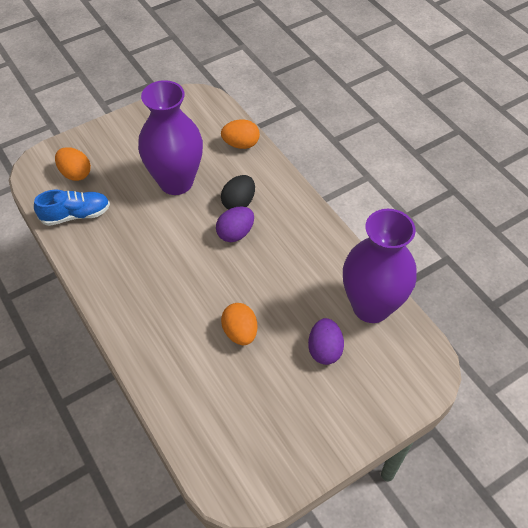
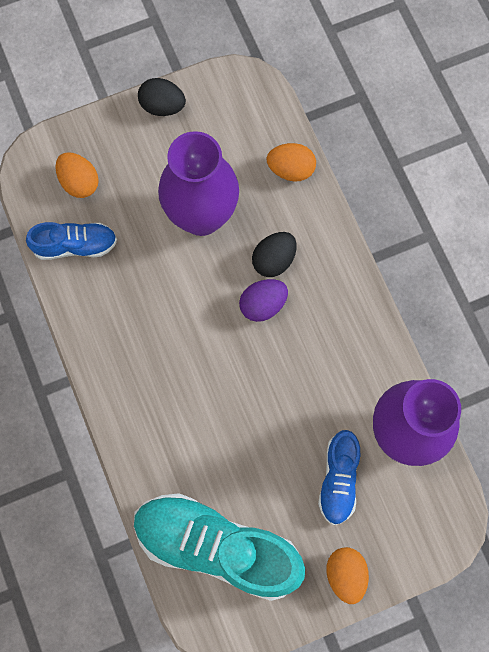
camera: 10 degrees right, 20 degrees up
orange egg [221,303,257,345] -> orange egg moved to [326,547,369,604]
purple egg [308,318,344,365] -> blue shoe [318,430,360,525]
none -> turquoise shoe [134,493,305,601]
none -> black egg [138,78,186,116]

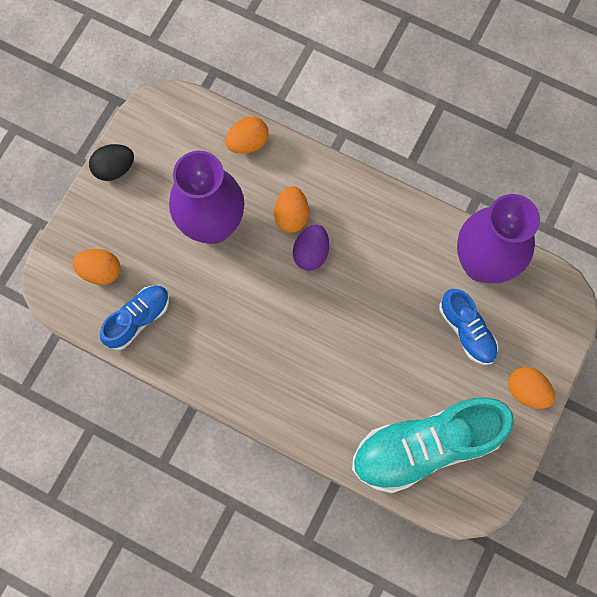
camera: 40 degrees left, 0 degrees up
black egg [252,232,297,277] -> orange egg [274,186,309,233]

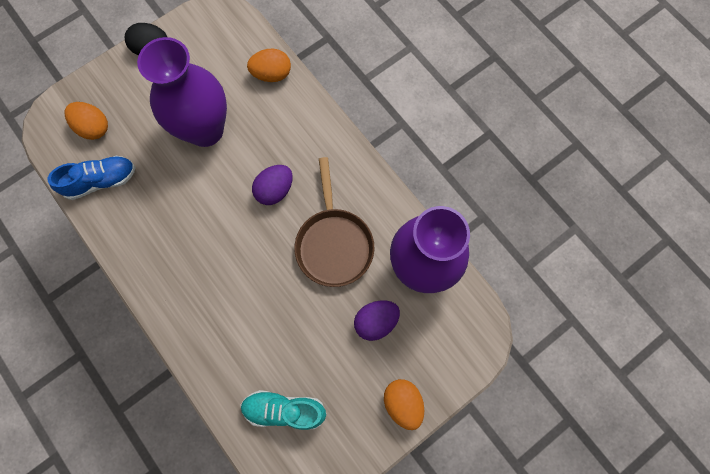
camera: 25 degrees right, 0 degrees up
orange egg [274,186,309,233] -> none
turquoise shoe [352,397,514,493] -> turquoise shoe [240,390,327,430], size x0.53
blue shoe [439,289,498,365] -> purple egg [354,301,400,341]
none -> brown pan [294,157,374,287]

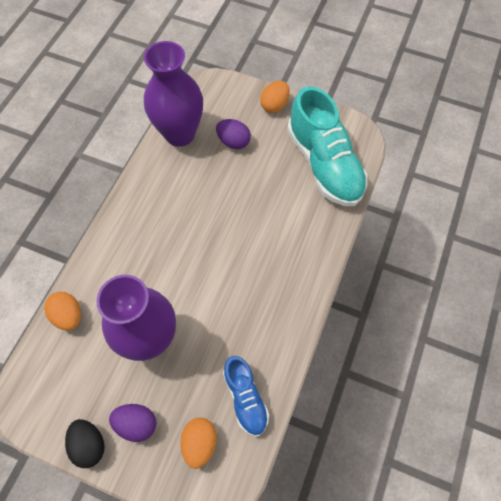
camera: 120 degrees left, 10 degrees down
blue shoe [48,156,135,200] -> blue shoe turned 150 degrees counterclockwise [223,356,269,436]
turquoise shoe [240,390,327,430] -> turquoise shoe [287,86,368,206], size x1.88
purple egg [252,165,293,205] -> purple egg moved to [109,404,156,442]
brown pan [294,157,374,287] -> none

